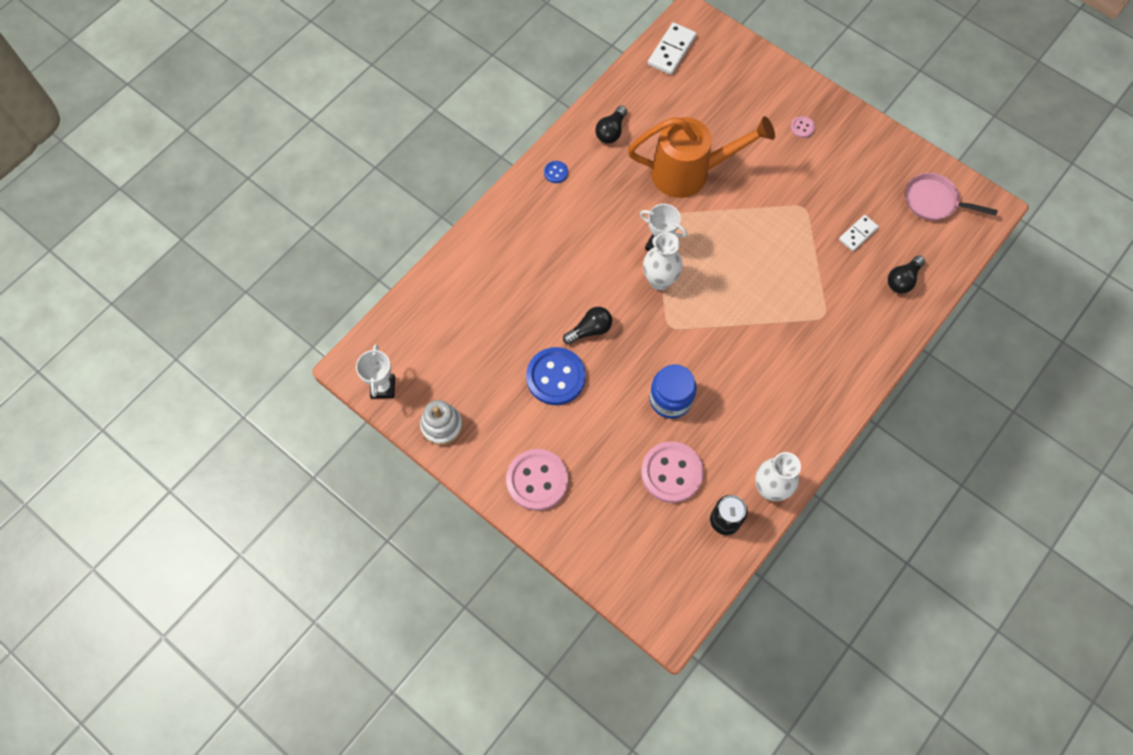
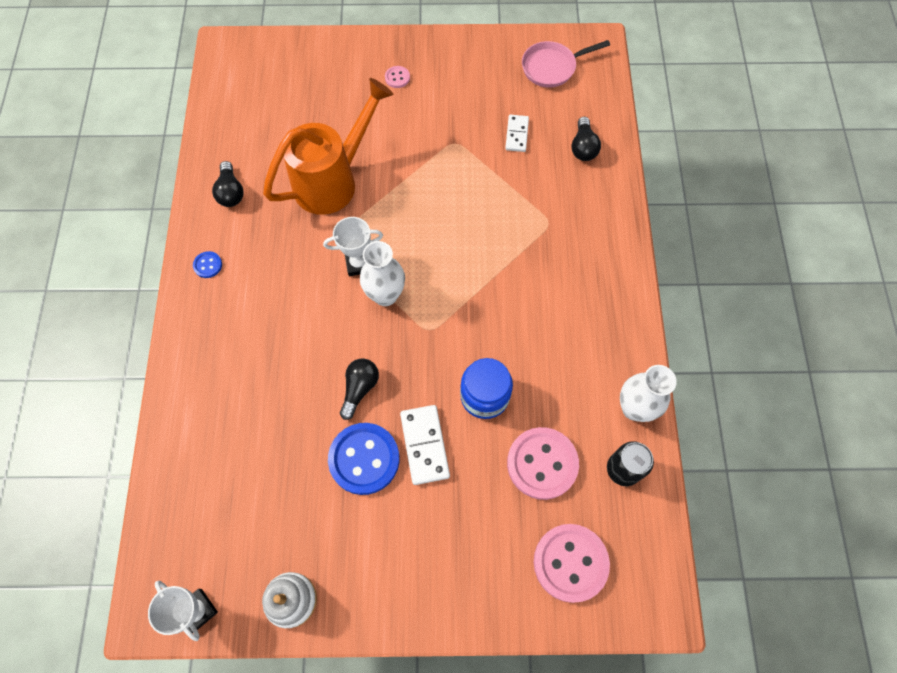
camera: 40 degrees left, 0 degrees up
pink button [506,449,568,511] -> pink button moved to [534,524,610,603]
white domino [648,22,697,75] -> white domino moved to [400,405,450,485]

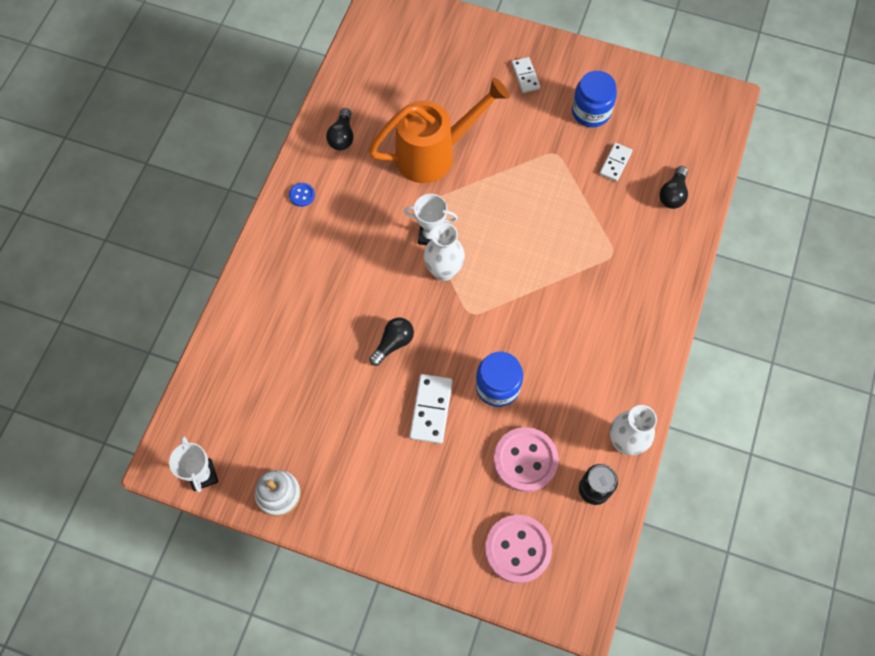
camera: 20 degrees right, 0 degrees up
blue button [328,423,400,495] -> none
pink button [385,66,410,88] -> white domino [512,57,541,93]
pink pan [522,40,610,88] -> none
none -> blue jar [572,71,617,127]

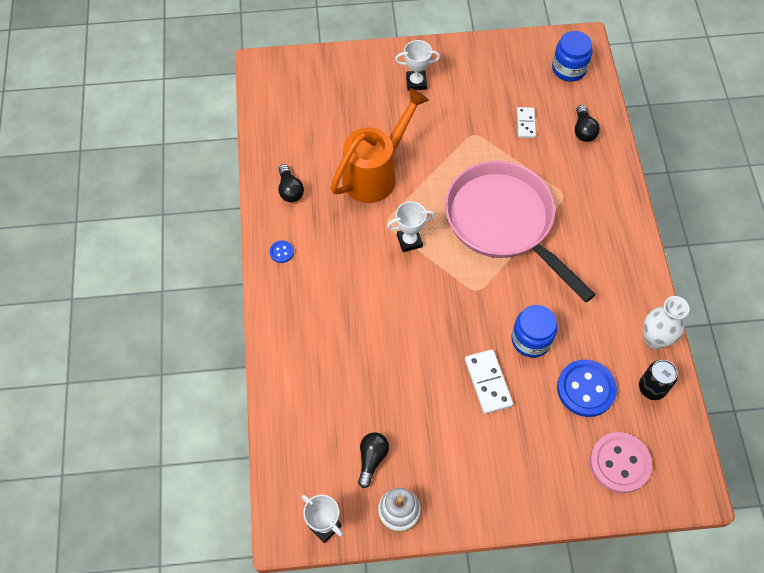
camera: 25 degrees left, 5 degrees down
black light bulb [369,318,414,366] -> black light bulb moved to [358,432,389,488]
white vase [424,223,465,281] -> none
pink button [494,427,559,492] -> blue button [557,360,617,417]
white domino [512,57,541,93] -> white trophy [395,40,440,91]
blue jar [572,71,617,127] -> blue jar moved to [552,31,593,82]
none -> pink pan [445,161,596,303]

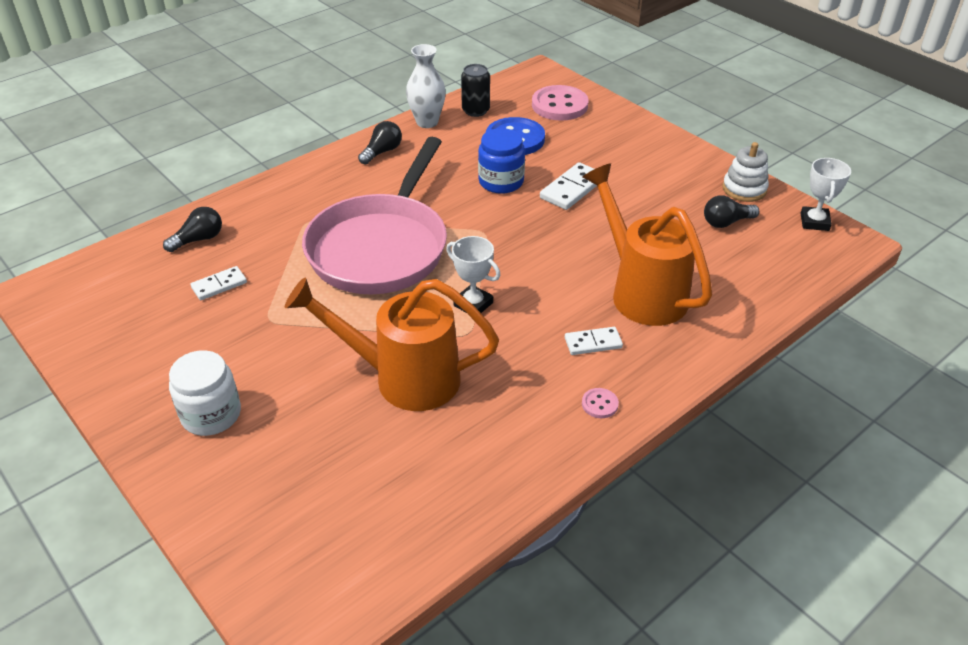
camera: 125 degrees left, 20 degrees down
blue button [270,241,294,263] -> pink button [582,388,619,418]
black light bulb [278,164,304,202] -> black light bulb moved to [358,121,402,165]
white trophy [395,40,440,91] -> white jar [169,350,241,436]
blue jar [552,31,593,82] -> none
none -> white domino [565,327,623,355]
none -> orange watering can [583,163,712,326]

